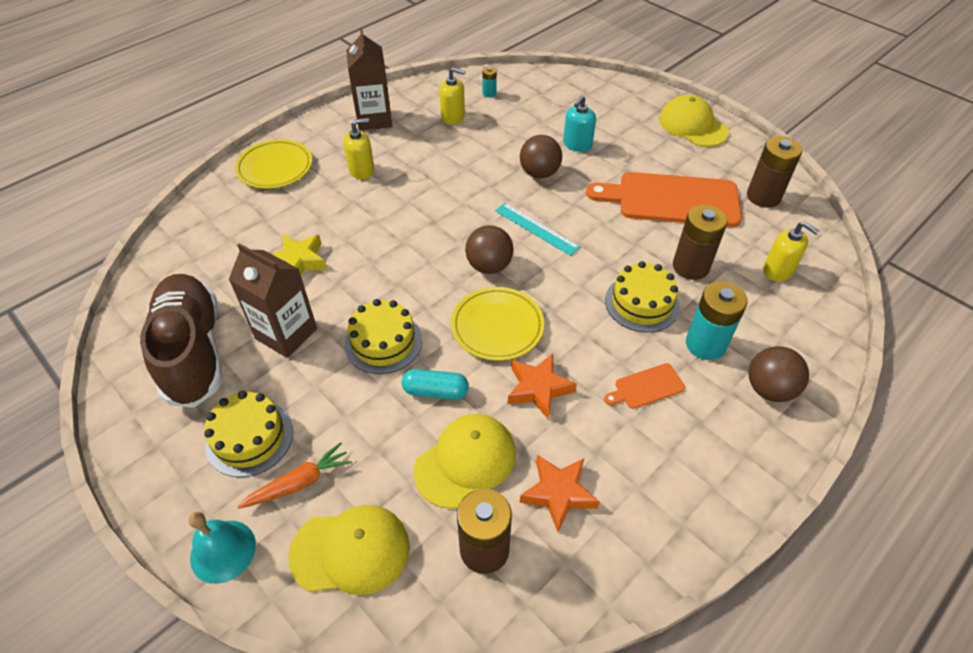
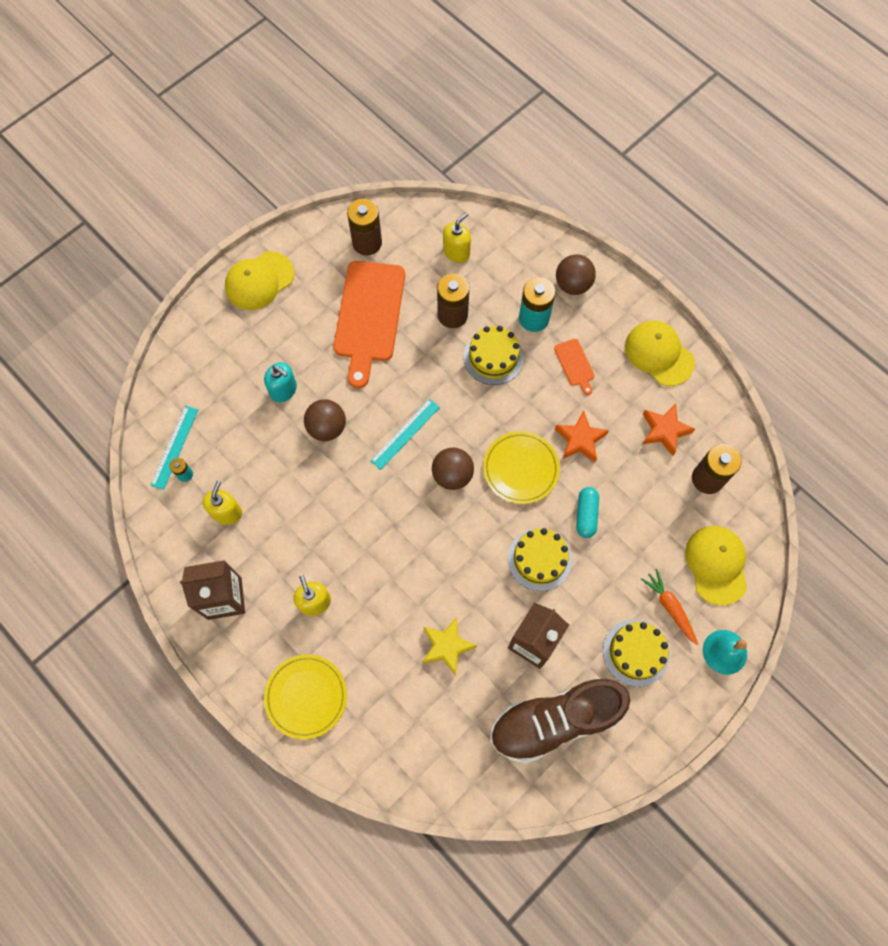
camera: 90 degrees left, 20 degrees up
yellow cap [414,414,516,509] -> yellow cap moved to [625,321,695,386]
none -> turquoise ruler [150,405,198,490]

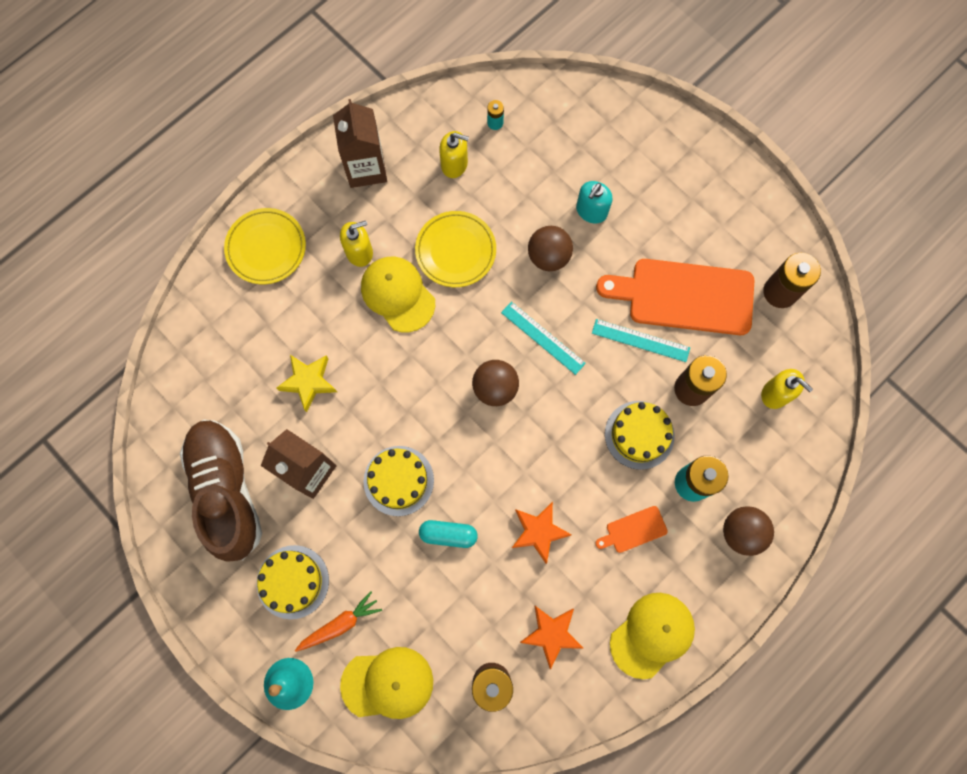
camera: 90 degrees right, 5 degrees up
turquoise ruler [150,405,198,490] -> turquoise ruler moved to [592,319,690,362]
yellow cap [225,251,294,310] -> yellow cap moved to [361,257,435,332]
yellow plate [483,431,560,504] -> yellow plate moved to [415,211,496,287]

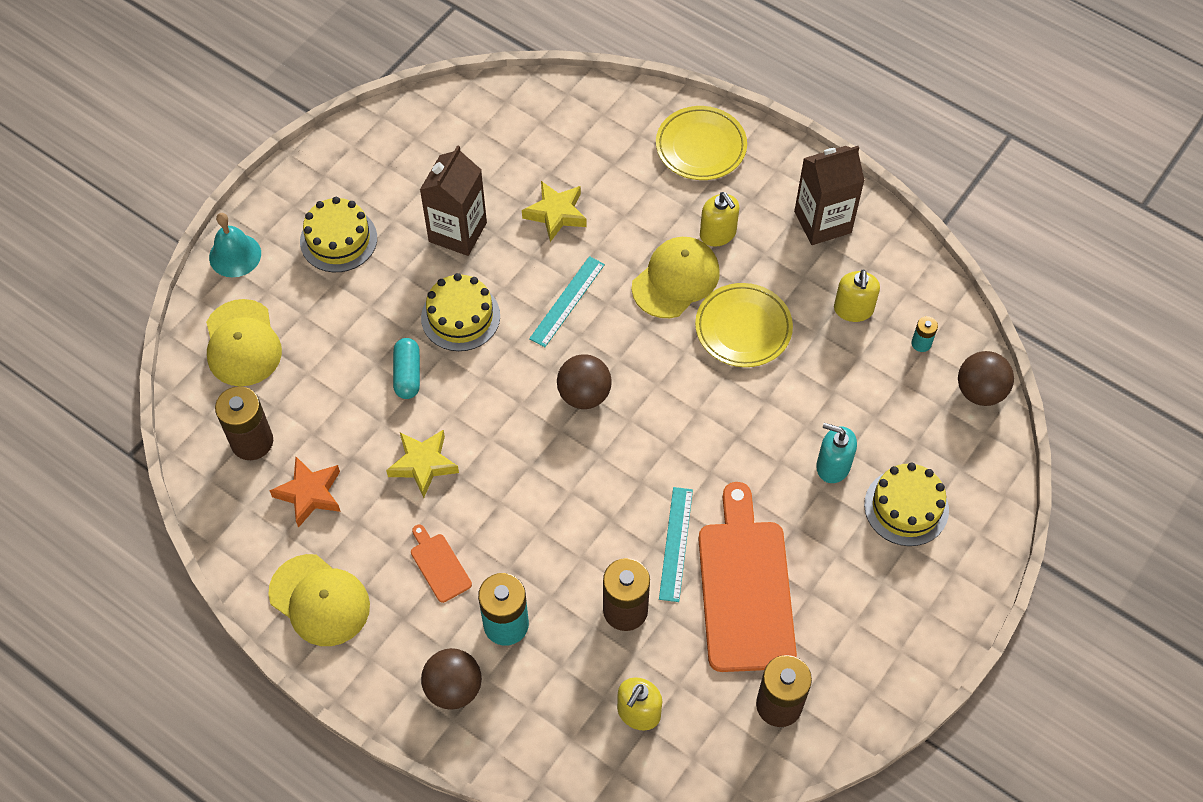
camera: 80 degrees right, 15 degrees down
brown shoe [180,419,262,562] -> none
orange carrot [295,591,382,652] -> none
turquoise ruler [501,301,586,375] -> turquoise ruler moved to [529,256,605,347]
orange star [512,502,572,564] -> yellow star [386,430,459,498]
brown ball [528,226,573,271] -> brown ball moved to [958,351,1014,406]
yellow cake [605,401,675,470] -> yellow cake moved to [864,463,949,546]

